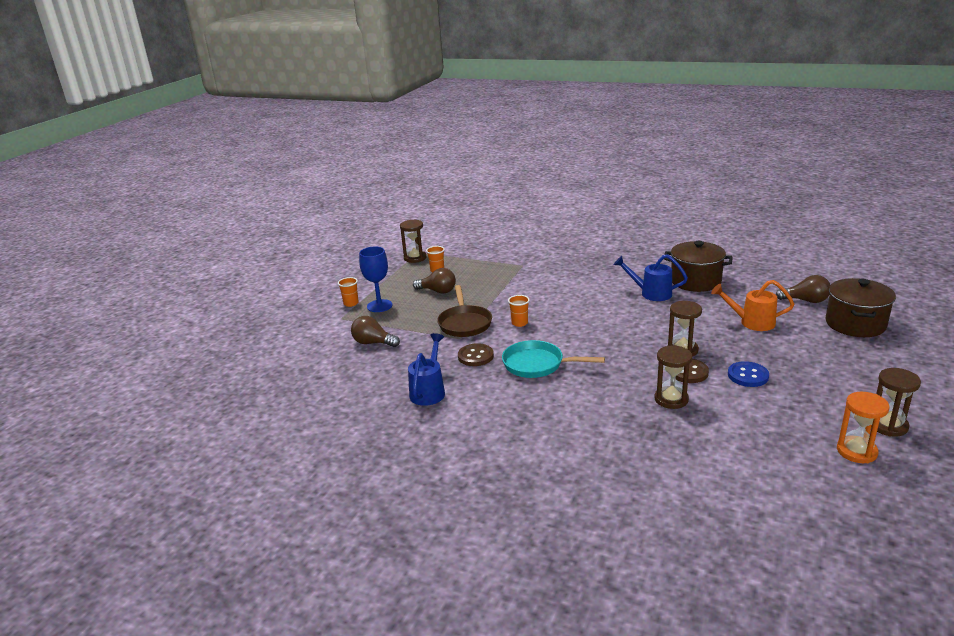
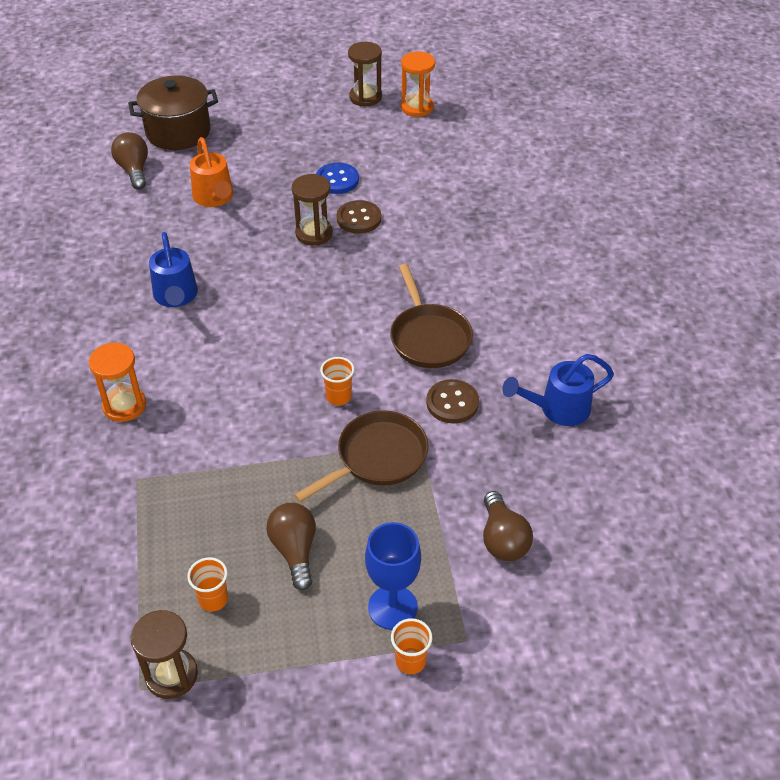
camera: 125 degrees left, 20 degrees up
turquoise pan [502,340,605,378] -> brown pan [390,264,473,368]
brown hourglass [655,345,692,409] -> none
brown pot [664,241,733,292] -> none
none -> orange hourglass [89,343,146,422]

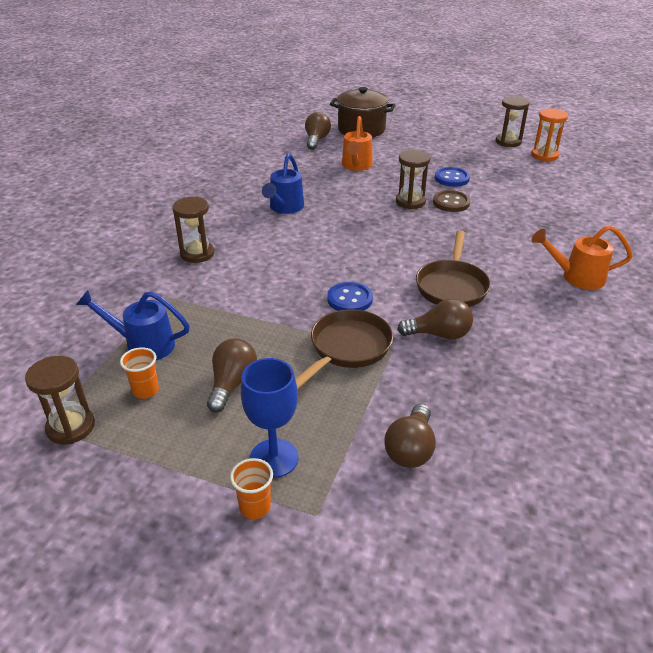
camera: 30 degrees right, 10 degrees down
orange hourglass [89,343,146,422] -> brown hourglass [172,197,214,263]
brown pan [294,410,428,503] -> brown pan turned 45 degrees counterclockwise [295,309,393,389]
orange cup [320,357,354,405] -> blue button [327,282,373,311]
brown button [426,379,479,423] -> brown light bulb [397,298,473,340]
blue watering can [502,354,614,426] -> blue watering can moved to [76,290,190,360]
none -> orange watering can [532,225,633,290]

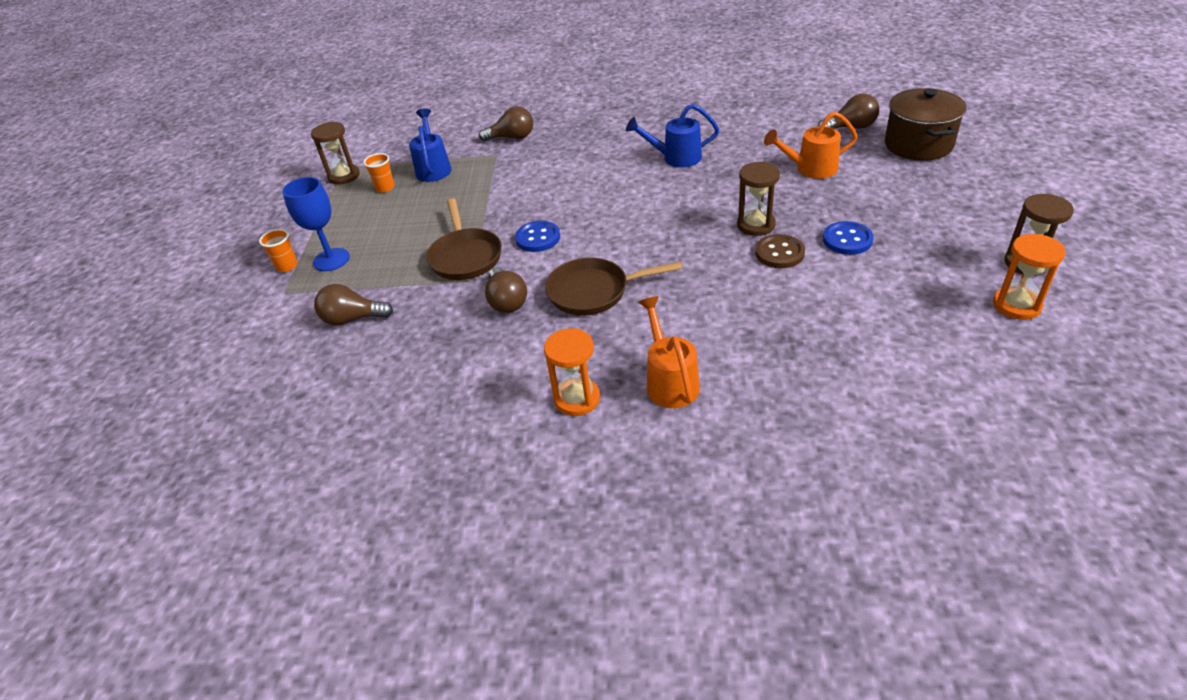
camera: 75 degrees right, 5 degrees up
brown hourglass [172,197,214,263] -> none
brown light bulb [207,338,257,413] -> brown light bulb moved to [479,106,533,142]
brown pan [295,309,393,389] -> brown pan turned 60 degrees clockwise [426,198,502,280]
none -> orange hourglass [544,328,600,416]

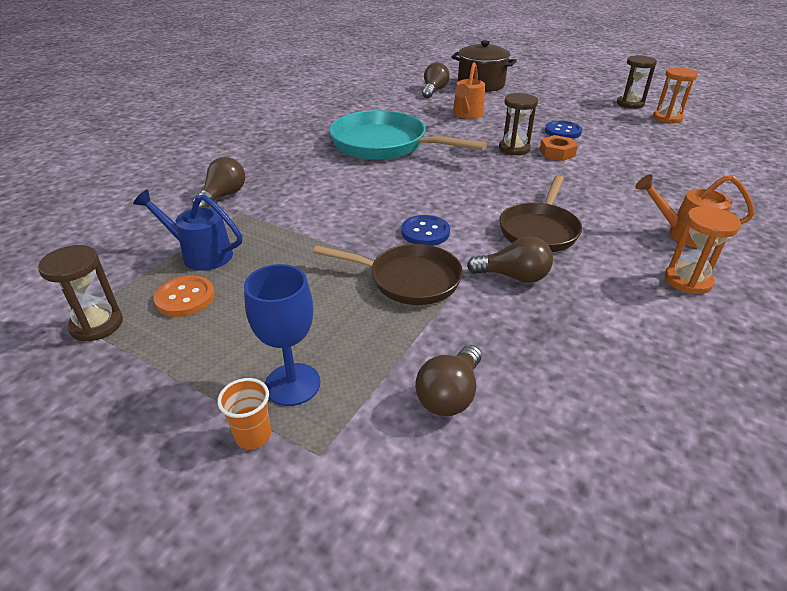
camera: 65 degrees left, 5 degrees down
orange cup [363,153,395,192] -> orange button [154,275,215,317]
blue watering can [626,104,719,167] -> turquoise pan [329,110,487,160]
brown button [755,234,805,268] -> orange nut [540,135,578,161]

